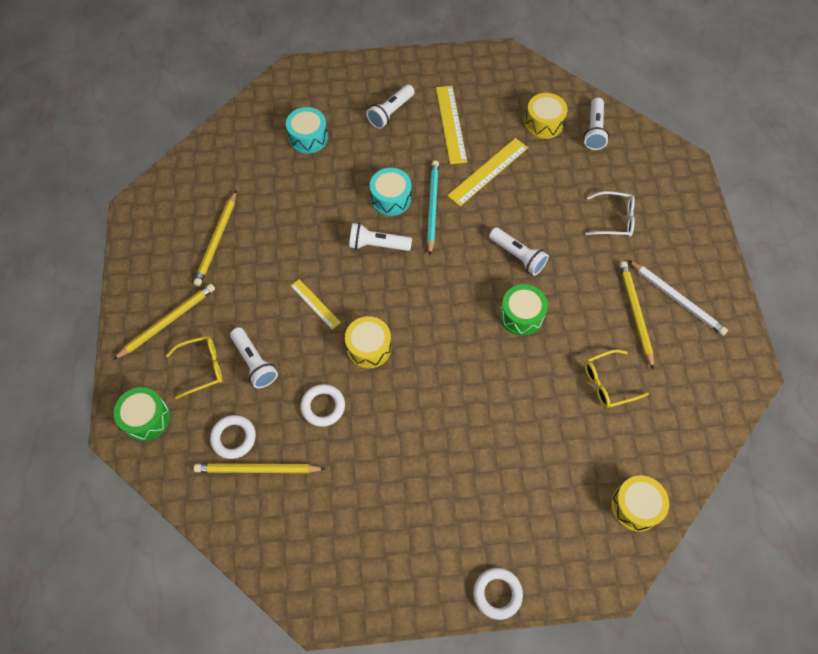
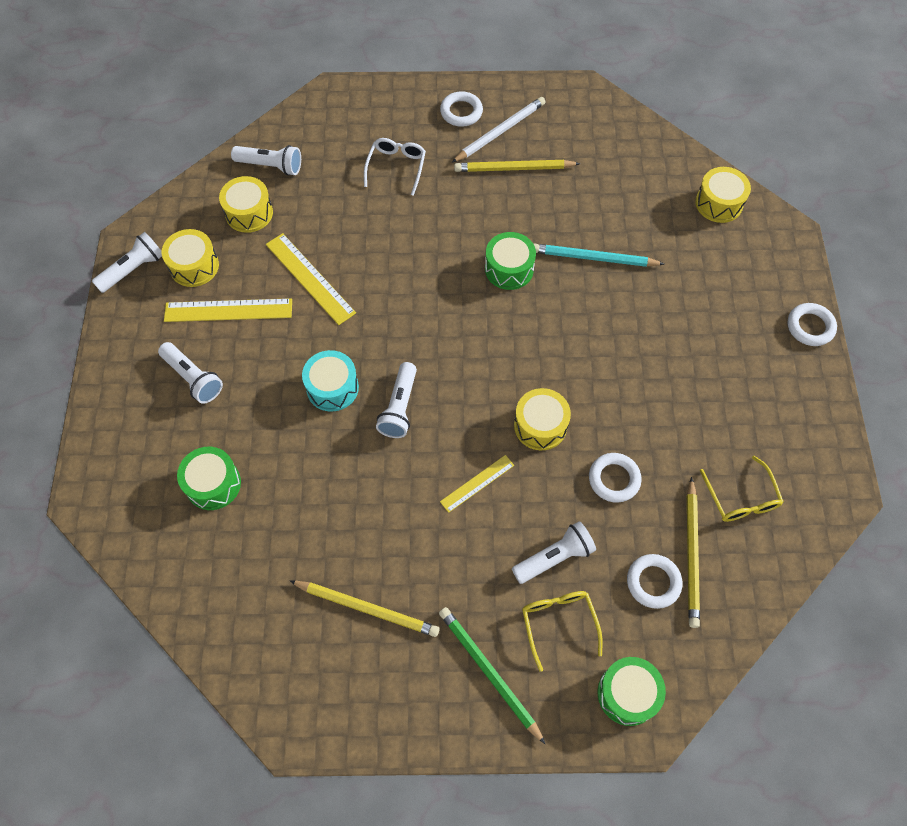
camera: 85 degrees left, 0 degrees up
yellow pencil [113,284,215,360] -> green pencil [439,607,545,744]
turquoise drum [286,107,328,154] -> green drum [177,447,241,510]
turquoise pencil [427,160,439,255] -> turquoise pencil moved to [534,244,664,267]
white flashlight [489,227,549,276] -> white flashlight moved to [92,232,162,293]
yellow glasses [585,349,649,408] -> yellow glasses moved to [700,456,784,522]
none -> yellow drum [162,229,219,287]
none -> white ring [440,91,483,127]

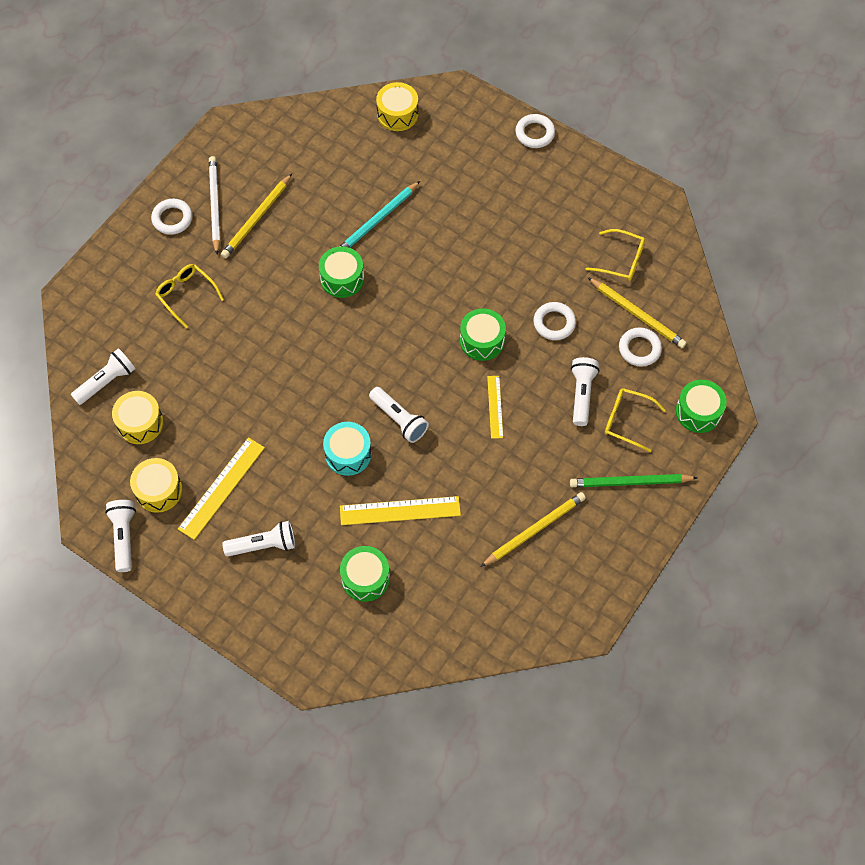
camera: 55 degrees left, 0 degrees up
yellow ruler [266,233,356,325] -> yellow ruler moved to [340,496,461,525]
white glasses [364,138,426,196] -> yellow glasses [155,264,224,328]
yellow drum [514,388,571,450] -> green drum [460,308,506,361]

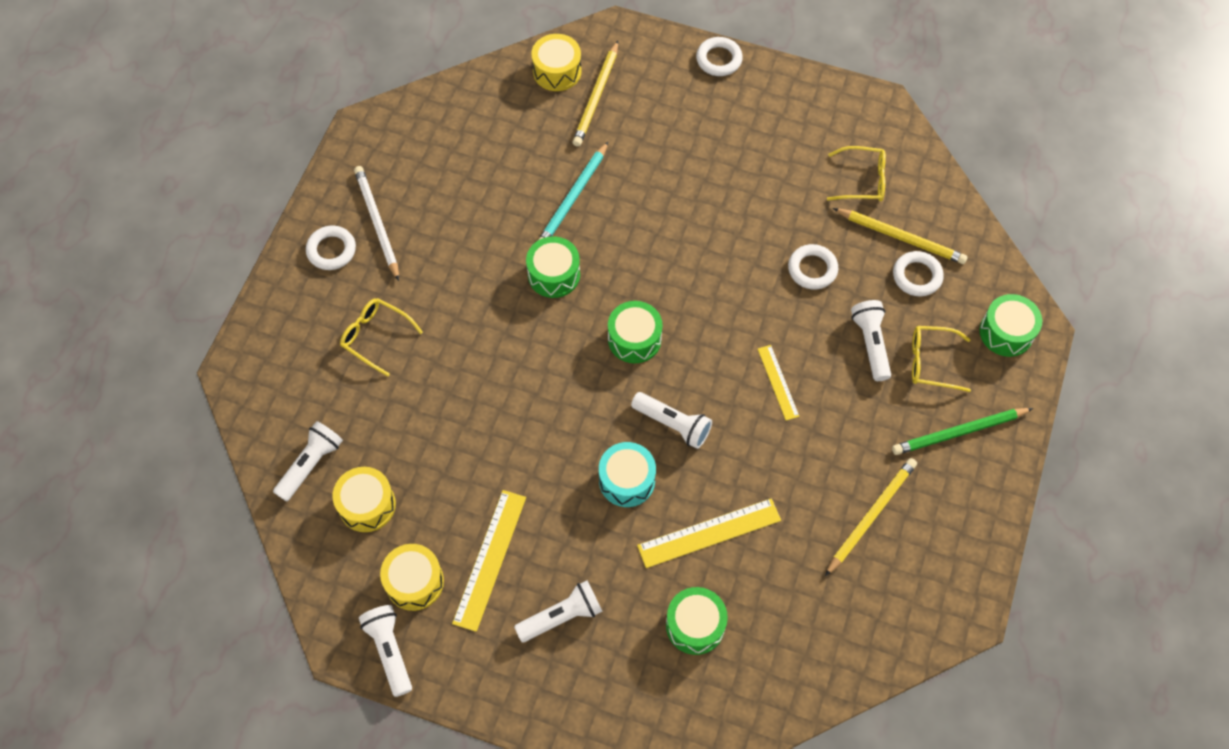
camera: 15 degrees left, 0 degrees up
yellow pencil [221,174,292,258] -> yellow pencil moved to [573,41,618,147]
green drum [460,308,506,361] -> green drum moved to [608,301,663,363]

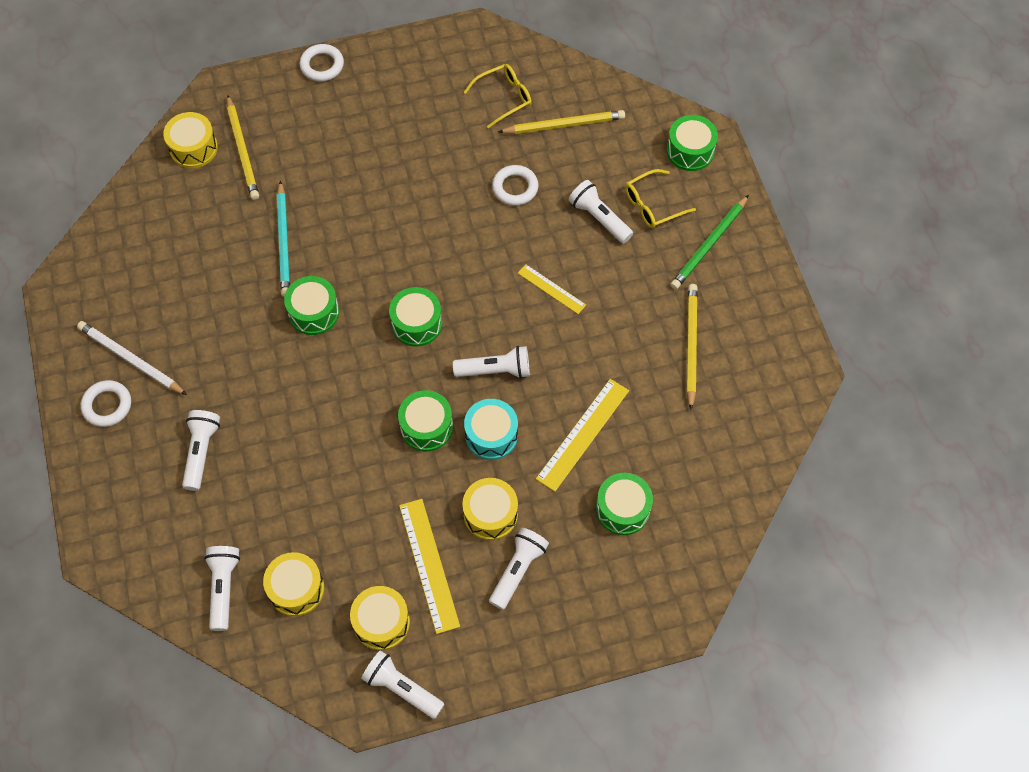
camera: 35 degrees left, 0 degrees up
yellow glasses [340,298,423,377] -> white flashlight [182,410,220,491]
white ring [893,251,944,297] -> none
none -> green drum [398,390,453,452]
none -> yellow drum [462,478,518,540]

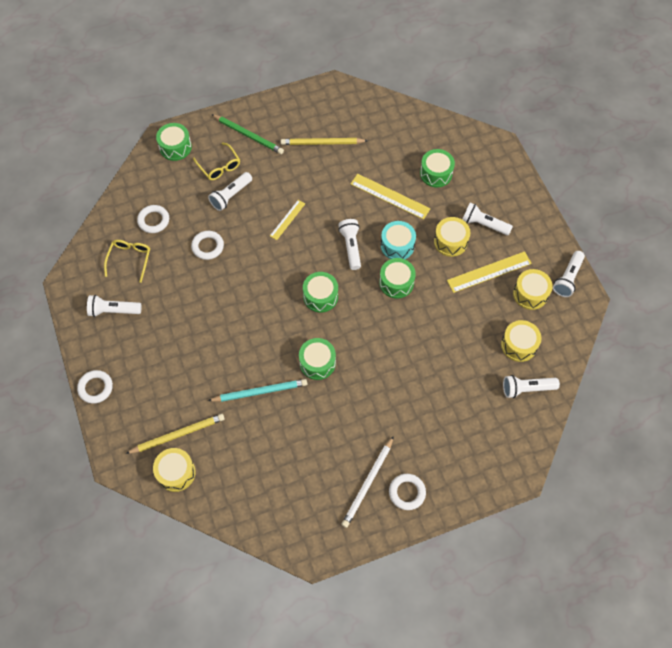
camera: 95 degrees left, 0 degrees up
white flashlight [182,410,220,491] -> white flashlight moved to [87,295,142,317]
yellow glasses [464,64,532,129] -> yellow glasses turned 45 degrees clockwise [104,240,150,283]
yellow pencil [498,110,625,134] -> white ring [137,205,169,233]

